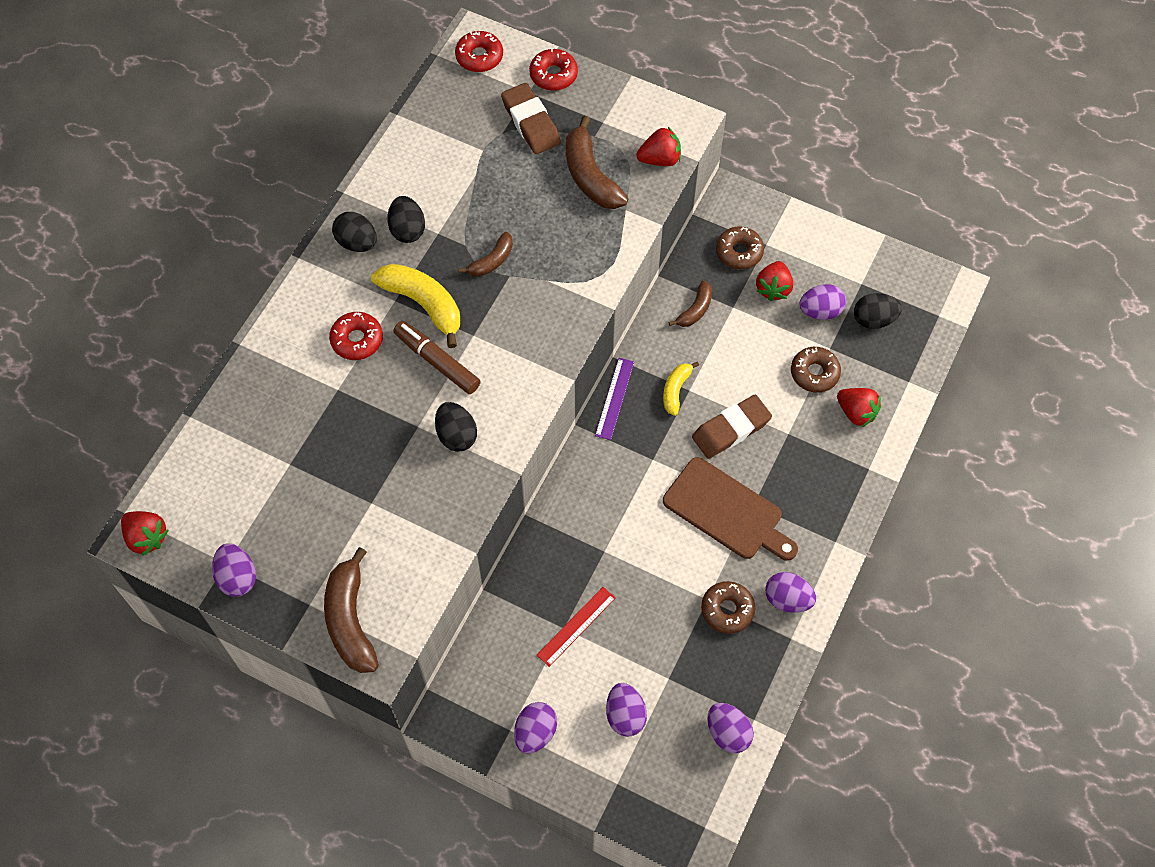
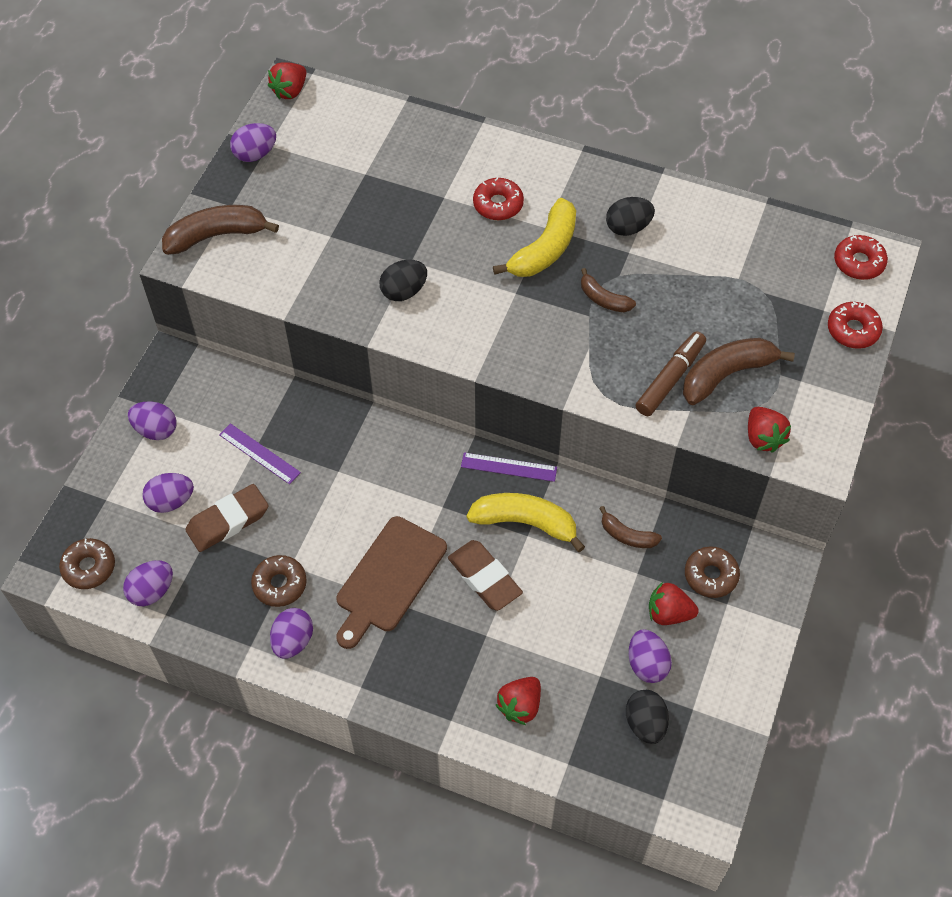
camera: 85 degrees right, 5 degrees down
black egg [332,212,376,252] -> none
brown marker [393,321,481,394] -> brown marker moved to [636,331,706,416]
brown eraser [501,83,561,154] -> brown eraser moved to [185,484,269,552]
red ruler [537,587,616,667] -> purple ruler [219,423,301,484]
yellow banana [663,361,699,416] -> yellow banana [467,493,585,552], size x1.75
brown donut [791,347,841,393] -> brown donut moved to [59,538,115,589]

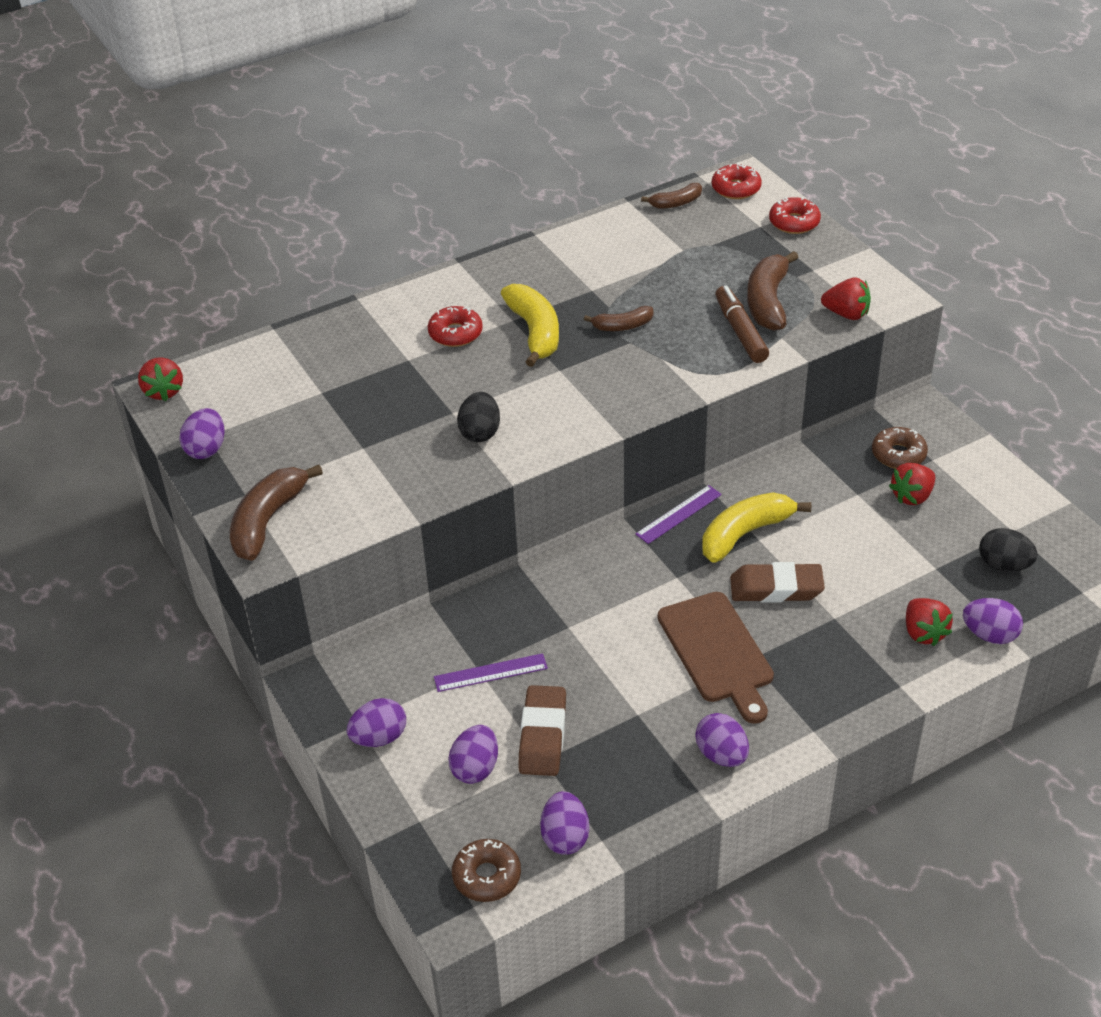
camera: 50 degrees left, 15 degrees down
brown donut [251,555,307,607] -> none
brown banana [599,506,662,548] -> brown banana moved to [641,183,702,209]
black egg [606,197,655,236] -> none
purple egg [629,629,672,683] -> purple egg moved to [963,598,1023,644]

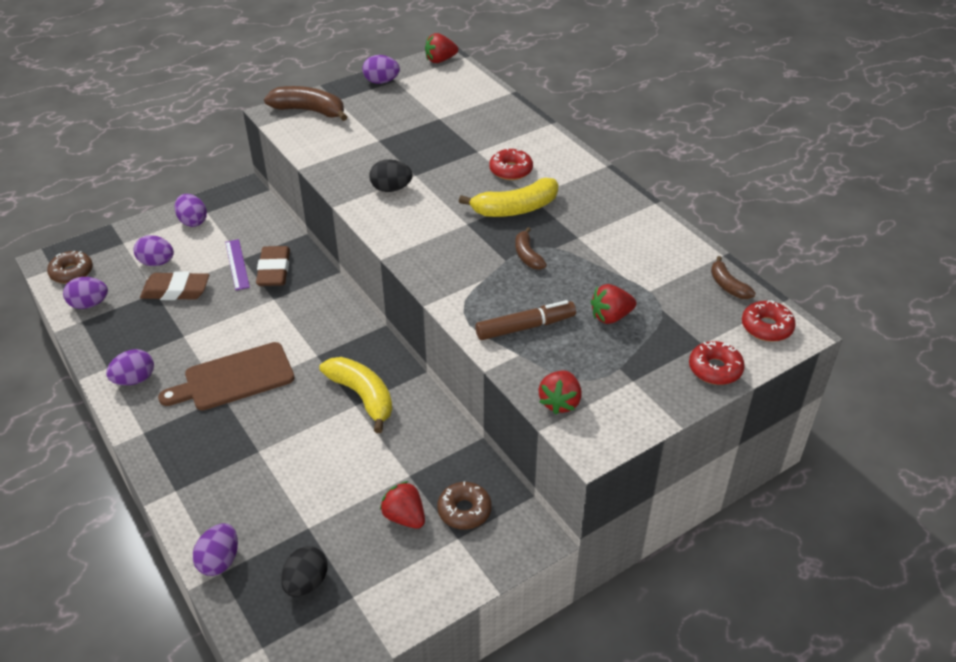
camera: 85 degrees right, 0 degrees up
purple ruler [635,485,722,544] -> none
brown eraser [730,562,825,603] -> brown eraser moved to [256,246,290,286]
brown banana [747,251,799,331] -> none
red strawberry [906,598,953,646] -> red strawberry moved to [591,284,636,324]

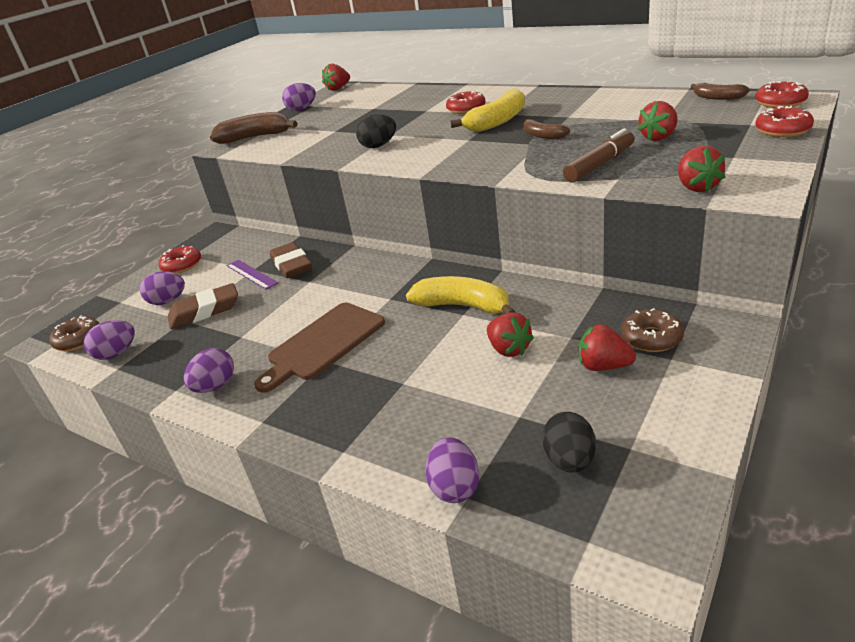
camera: 20 degrees left, 10 degrees down
purple egg [175,194,207,227] -> red donut [159,245,201,274]
none -> red strawberry [487,312,534,357]

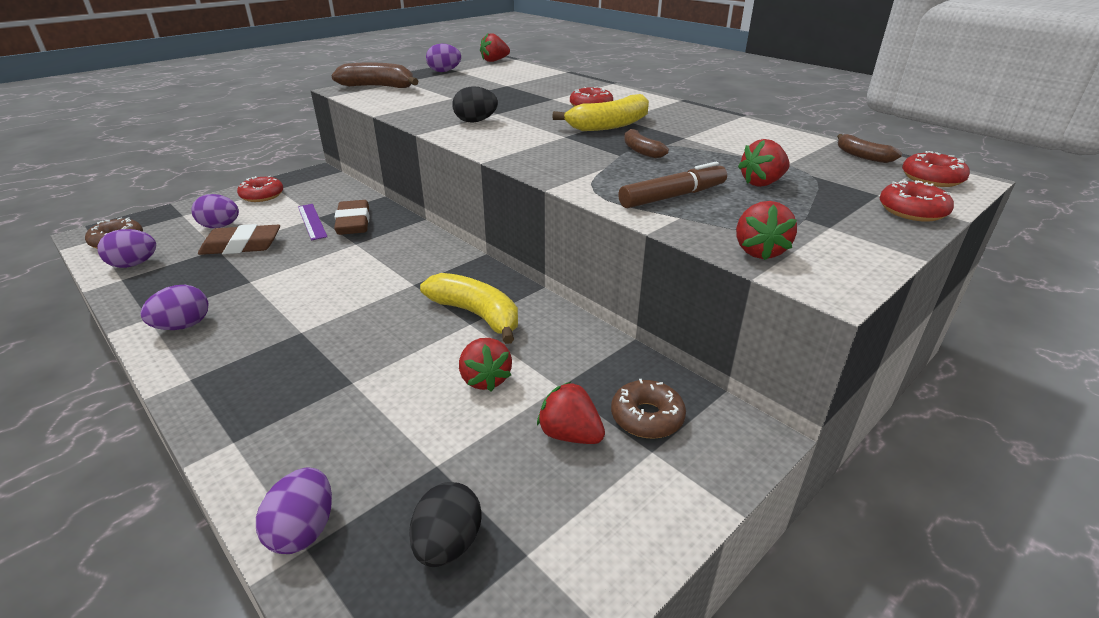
camera: 10 degrees right, 0 degrees up
brown cutting board [254,302,385,393] -> none

